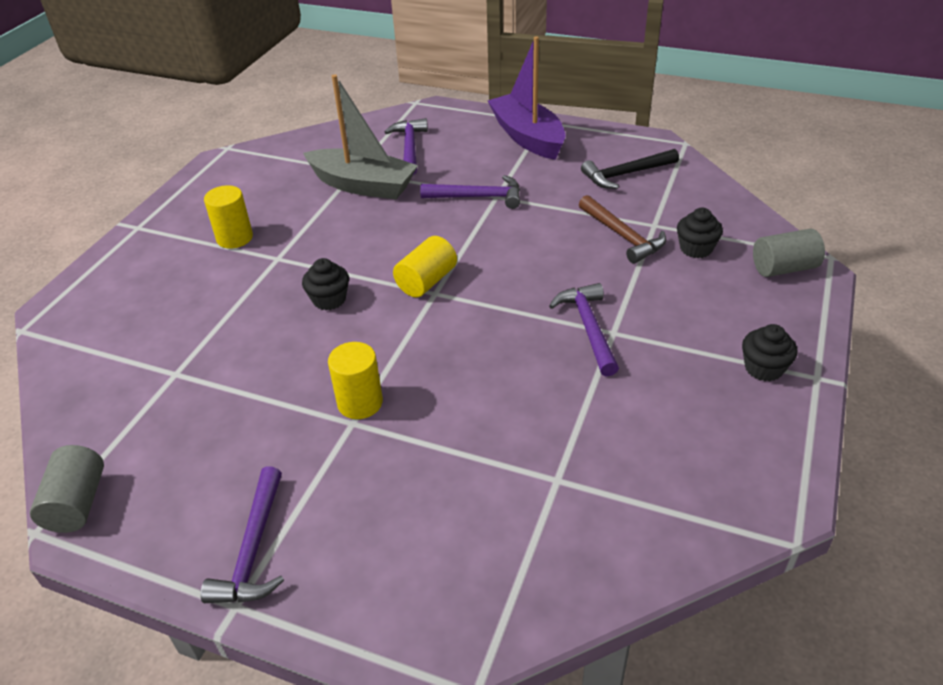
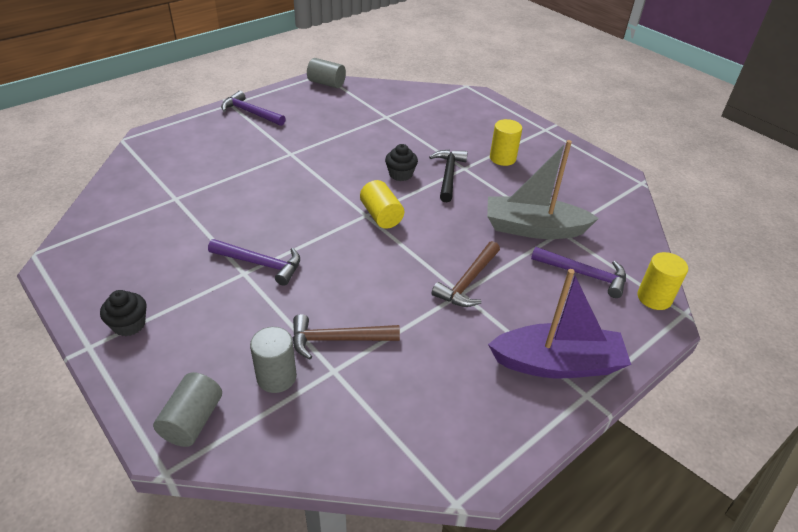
camera: 115 degrees right, 0 degrees up
grey boat [303,74,418,199] -> grey boat turned 45 degrees clockwise [487,140,599,239]
yellow cylinder [328,342,383,419] -> yellow cylinder moved to [637,252,688,310]
purple hammer [420,175,520,209] -> brown hammer [432,241,500,307]
black hammer [581,149,679,189] -> black hammer moved to [429,150,468,202]
black cupcake [677,208,723,258] -> grey cylinder [250,327,297,393]

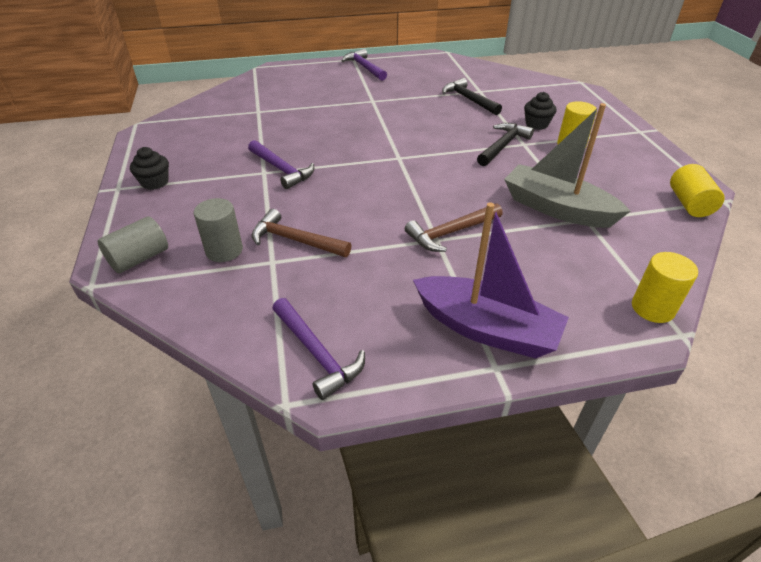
camera: 30 degrees right, 0 degrees up
grey cylinder [307,58,346,88] -> none
yellow cylinder [360,180,404,229] -> yellow cylinder moved to [670,164,725,217]
black cupcake [385,144,418,181] -> black cupcake moved to [524,92,556,130]
purple hammer [531,247,626,298] -> purple hammer moved to [272,298,365,400]
none -> black hammer [442,78,502,115]

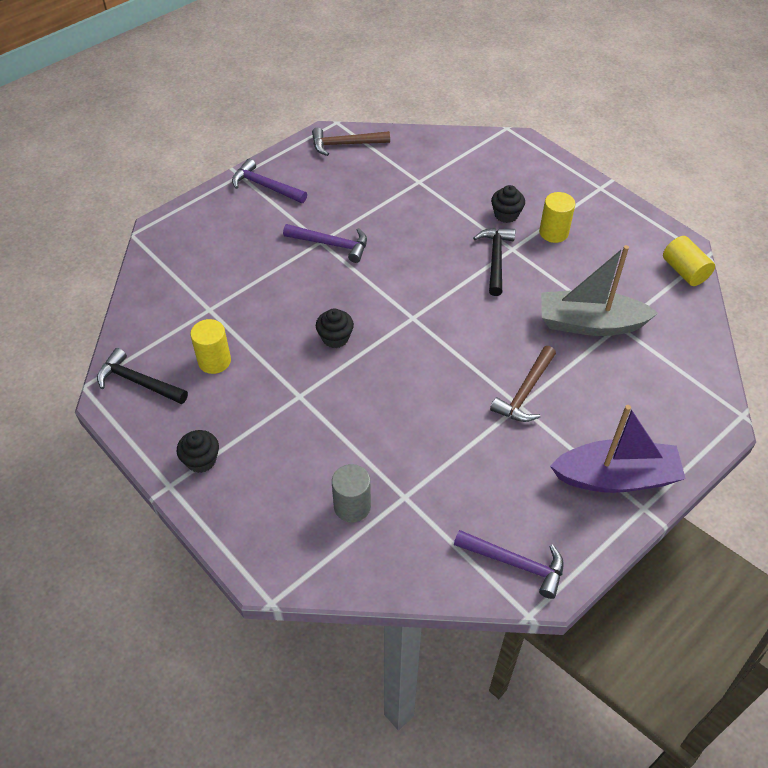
camera: 30 degrees left, 10 degrees up
grey cylinder [97,216,168,273] -> none
purple hammer [248,140,314,189] -> purple hammer moved to [283,224,367,263]
brown hammer [252,209,351,257] -> brown hammer moved to [312,127,390,156]
black hammer [442,78,502,115] -> black hammer moved to [97,348,188,404]
yellow cylinder [632,252,698,323] -> yellow cylinder moved to [190,319,231,374]
none -> black cupcake [316,308,354,348]

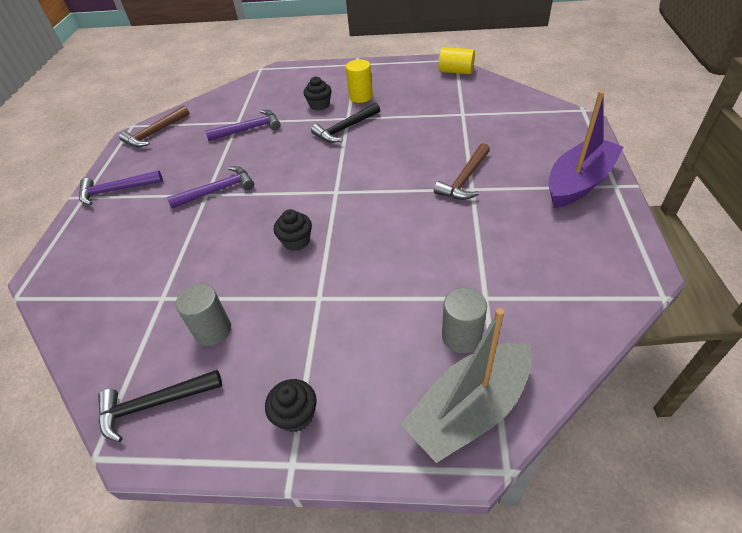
camera: 40 degrees left, 5 degrees down
yellow cylinder [190,319,231,374] -> grey cylinder [176,284,231,346]
purple hammer [454,530,564,599] -> purple hammer moved to [205,110,281,141]
black hammer [473,228,515,296] -> black hammer turned 90 degrees counterclockwise [311,103,380,143]
brown hammer [490,346,556,422] -> brown hammer turned 45 degrees clockwise [434,143,490,200]
grey boat [541,245,658,336] -> grey boat moved to [401,308,532,463]

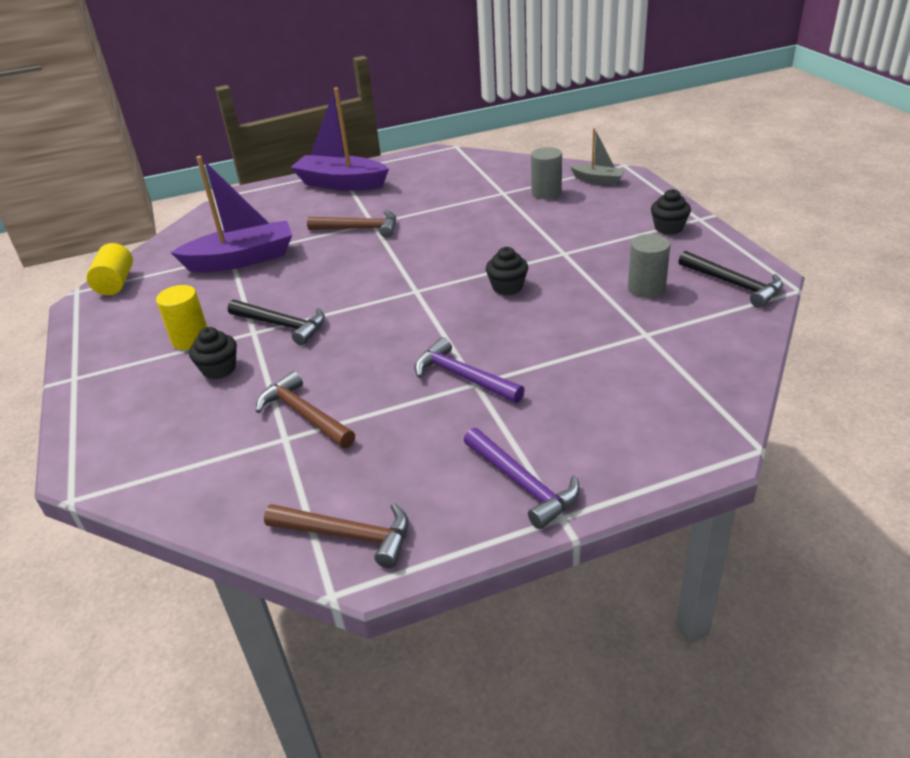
camera: 115 degrees left, 10 degrees down
purple hammer [205,110,281,141] -> brown hammer [256,371,355,448]
grey boat [401,308,532,463] -> grey boat [570,128,625,185], size x0.52
none -> purple boat [171,156,292,272]

